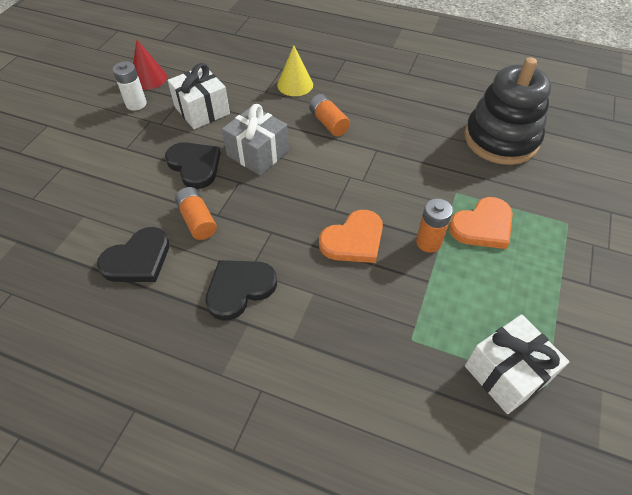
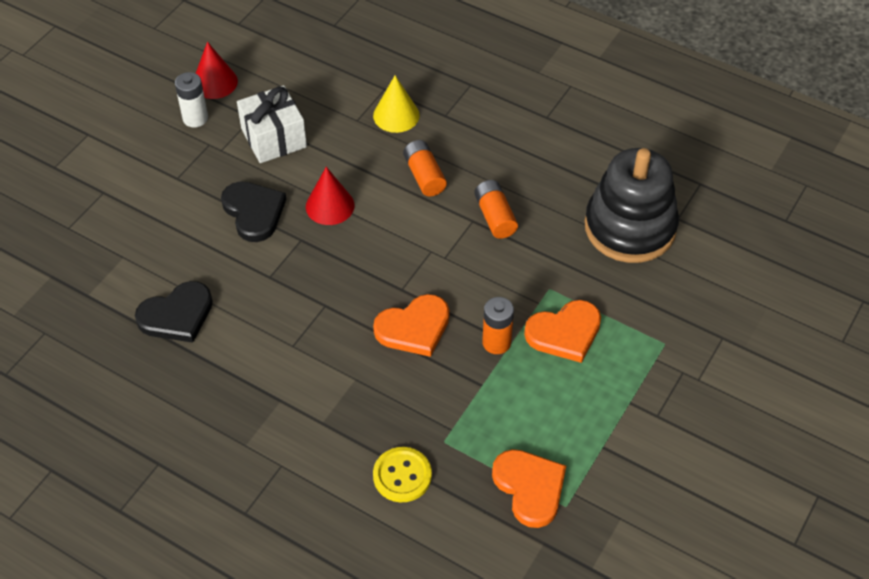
camera: 10 degrees right, 0 degrees up
orange battery [175,187,217,240] -> orange battery moved to [474,180,518,239]
black heart [206,260,277,321] -> none
grey gift [222,104,289,175] -> red cone [306,167,355,225]
white gift [465,314,569,414] -> orange heart [492,449,566,528]
none -> yellow button [373,447,432,502]

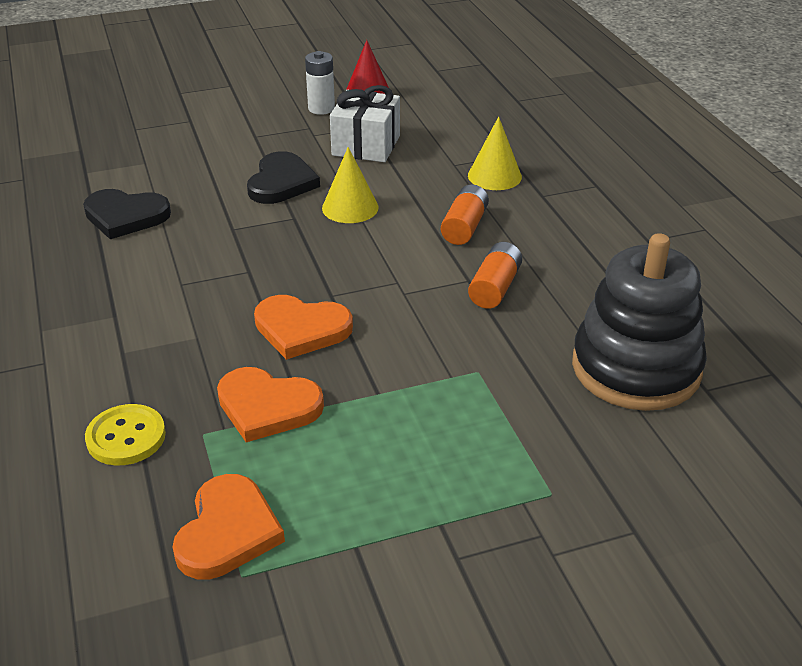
camera: 40 degrees right, 15 degrees down
red cone [306,167,355,225] -> yellow cone [322,147,379,223]
orange battery [482,297,514,354] -> none
orange heart [524,300,601,363] -> orange heart moved to [217,367,324,442]

